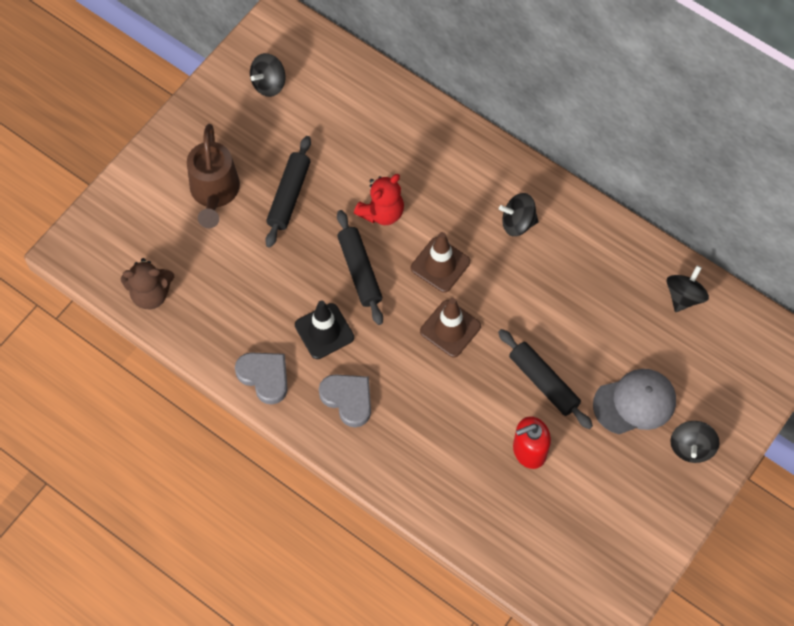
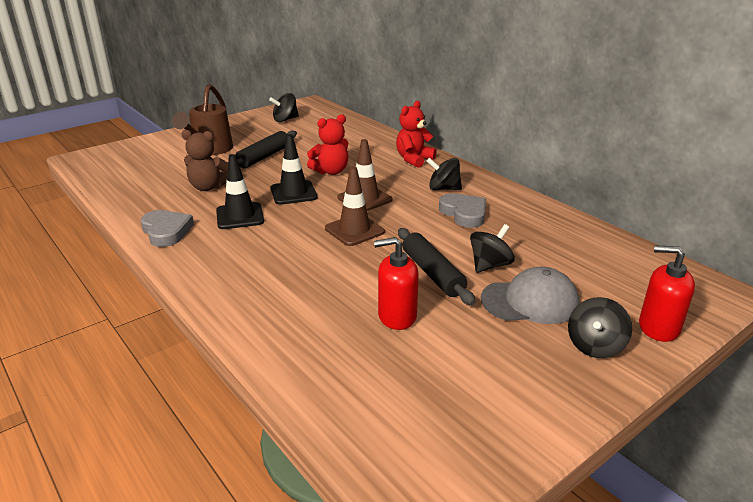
camera: 15 degrees right, 35 degrees down
brown teddy bear [121,258,174,309] -> brown teddy bear moved to [181,130,228,191]
grey heart [319,374,371,427] -> grey heart moved to [439,193,486,228]
black rolling pin [337,210,383,325] -> black traffic cone [271,134,317,205]
black spinning top [667,265,709,312] -> black spinning top moved to [470,224,515,273]
none -> red teddy bear [396,101,436,168]
none -> red soap dispenser [639,245,695,342]

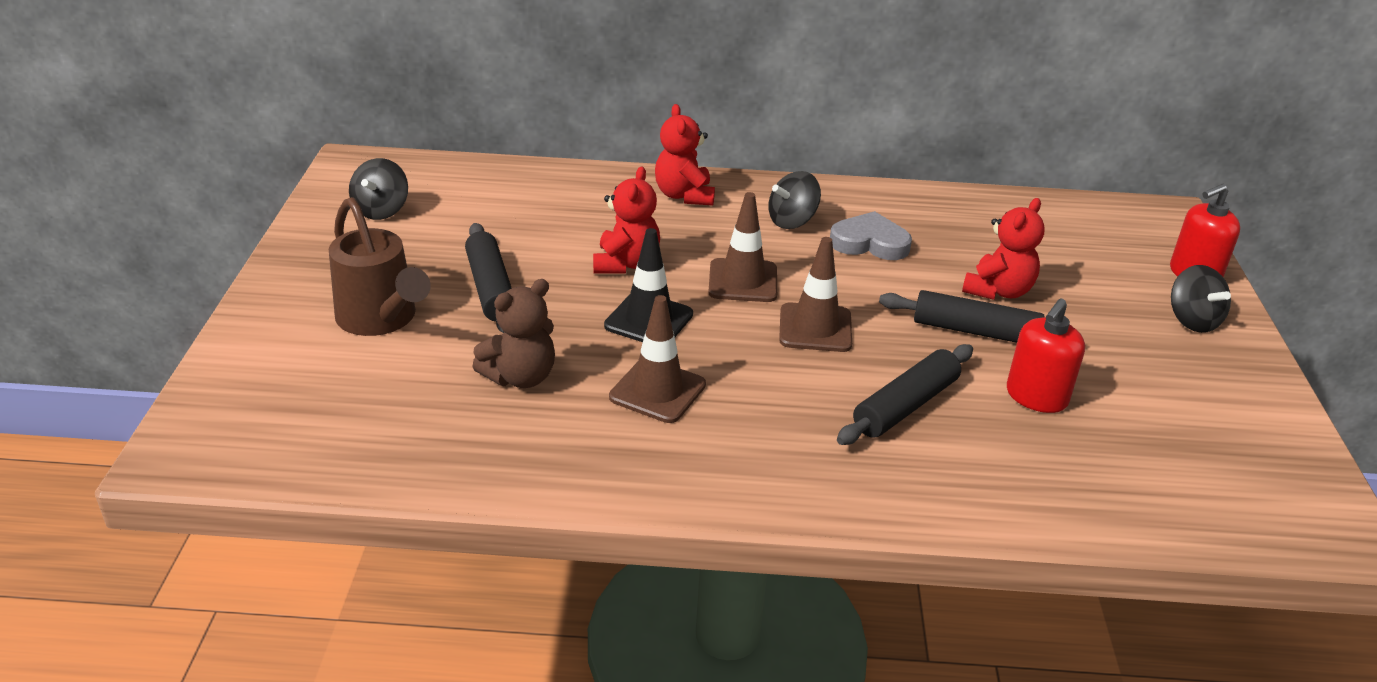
camera: 50 degrees left, 5 degrees up
grey heart [141,210,194,247] -> none
black traffic cone [216,154,264,229] -> brown traffic cone [609,295,706,423]
black spinning top [470,224,515,273] -> red teddy bear [962,198,1045,300]
grey cap [481,267,580,324] -> none
none -> black rolling pin [837,344,973,445]

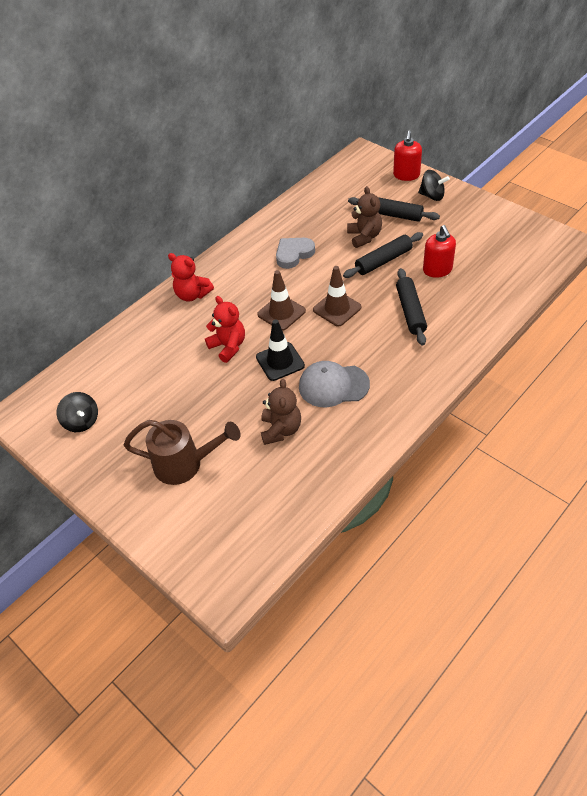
camera: 45 degrees left, 15 degrees up
black rolling pin [465,223,512,333] -> black rolling pin moved to [348,197,440,222]
brown traffic cone [609,295,706,423] -> grey cap [299,361,370,407]
black spinning top [768,171,821,229] -> none
red teddy bear [962,198,1045,300] -> brown teddy bear [347,186,382,248]

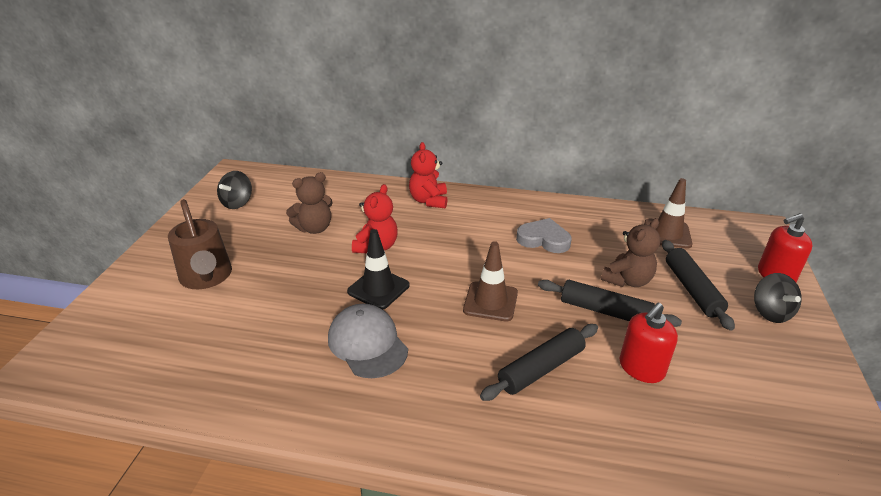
camera: 55 degrees right, 15 degrees down
brown traffic cone [257,270,306,331] -> brown traffic cone moved to [644,178,693,248]
brown teddy bear [261,379,301,445] -> brown teddy bear moved to [286,172,333,234]

